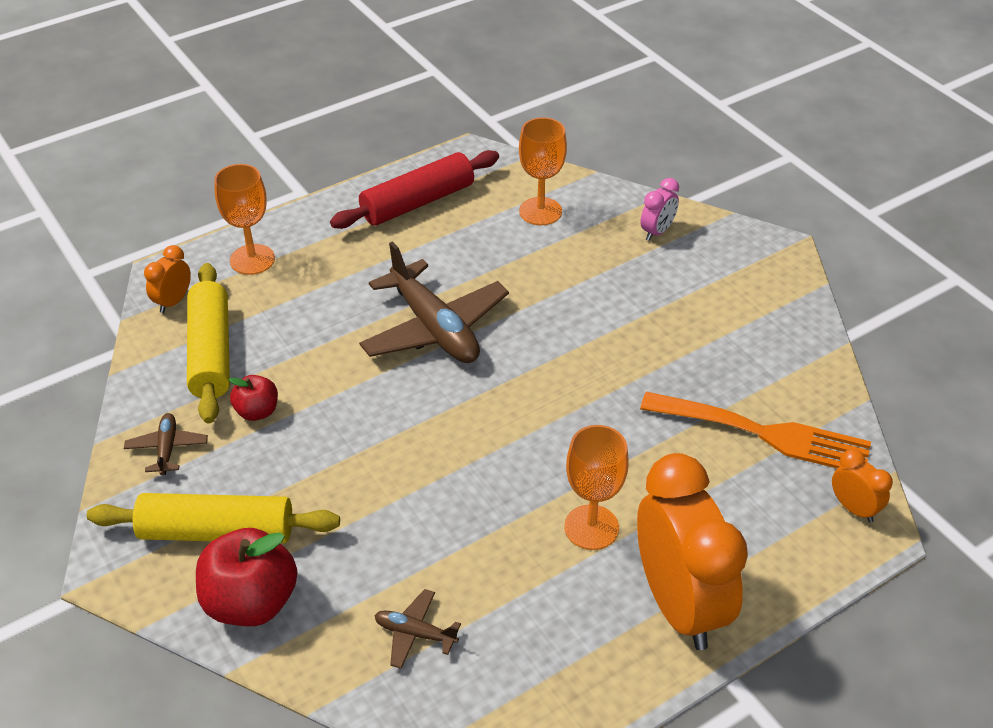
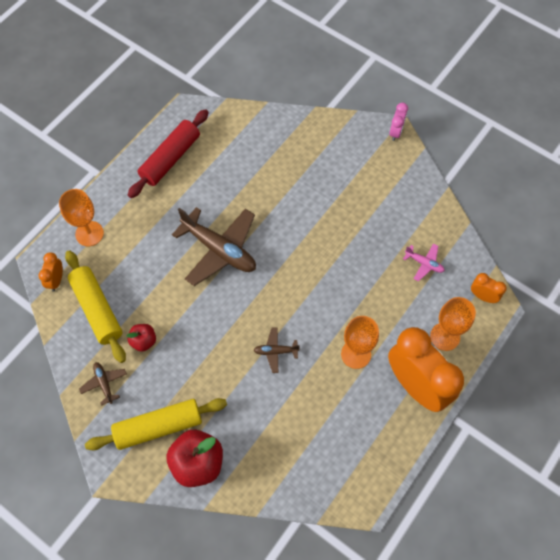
camera: 20 degrees left, 20 degrees up
brown plane [374,589,461,669] -> brown plane moved to [254,327,300,373]
orange goblet [519,117,567,225] -> orange goblet moved to [430,297,476,351]
pink clock [640,178,679,241] -> pink clock moved to [389,103,408,141]
orange fork [640,391,871,468] -> pink plane [403,243,445,281]

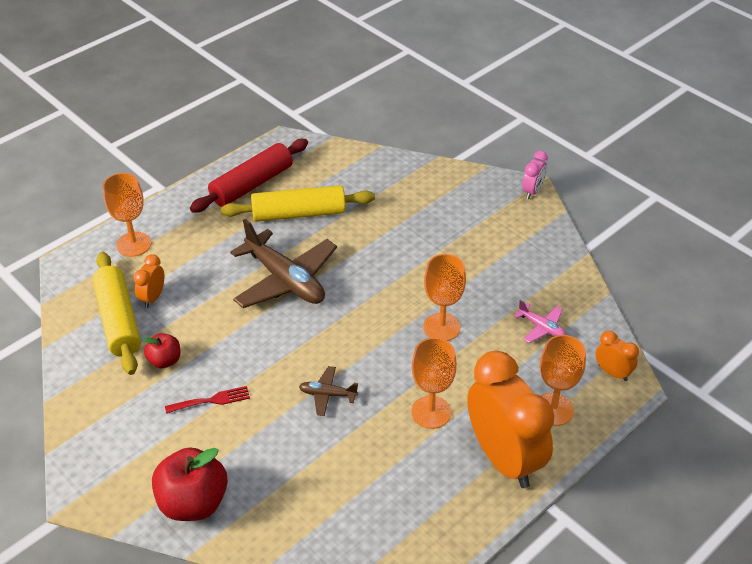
camera: 10 degrees right, 20 degrees down
orange clock [39,252,63,291] -> orange clock moved to [133,254,164,308]
brown plane [79,362,127,406] -> none
yellow rolling pin [85,398,227,450] -> yellow rolling pin moved to [221,185,375,222]
none -> red fork [165,386,250,414]
none -> orange goblet [423,254,466,341]

